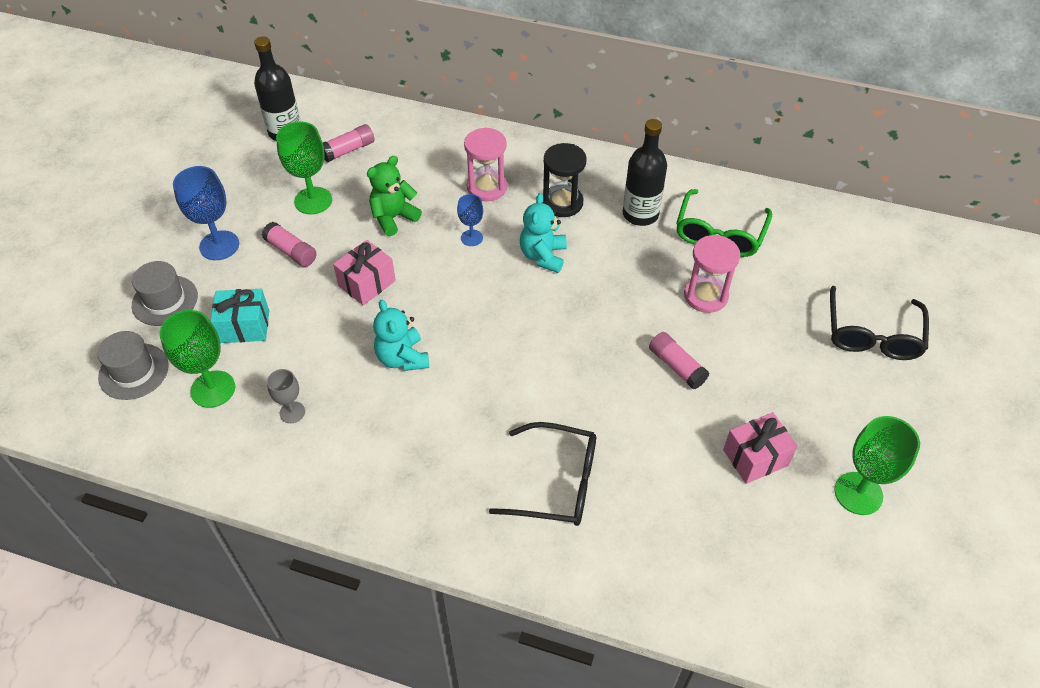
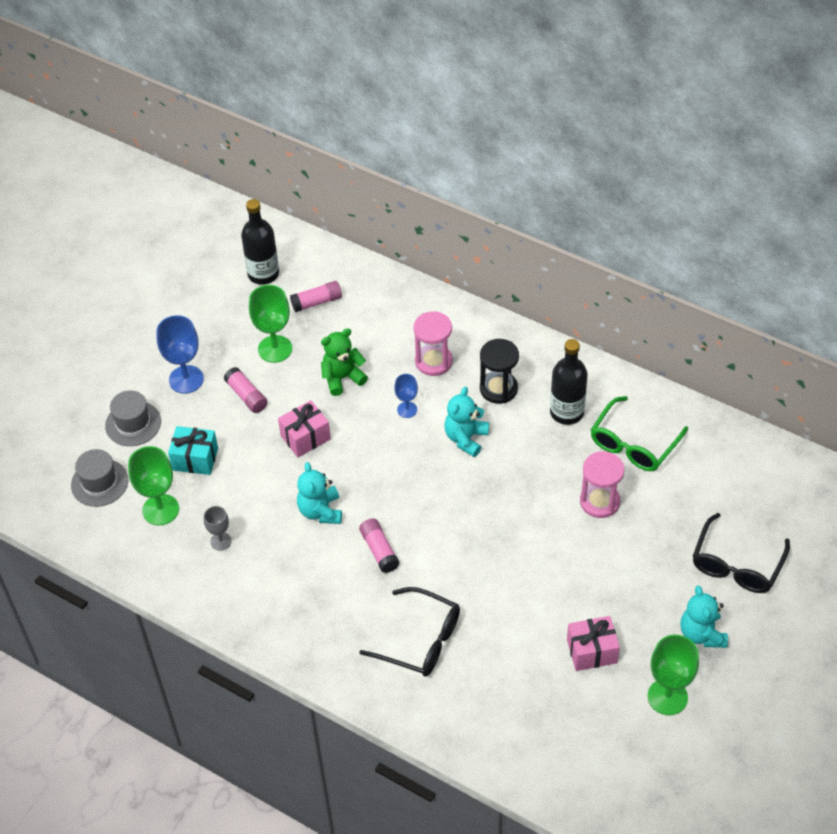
camera: 15 degrees right, 0 degrees up
pink glue stick [649,332,709,389] -> pink glue stick moved to [359,518,400,573]
none -> turquoise teddy bear [680,585,728,648]

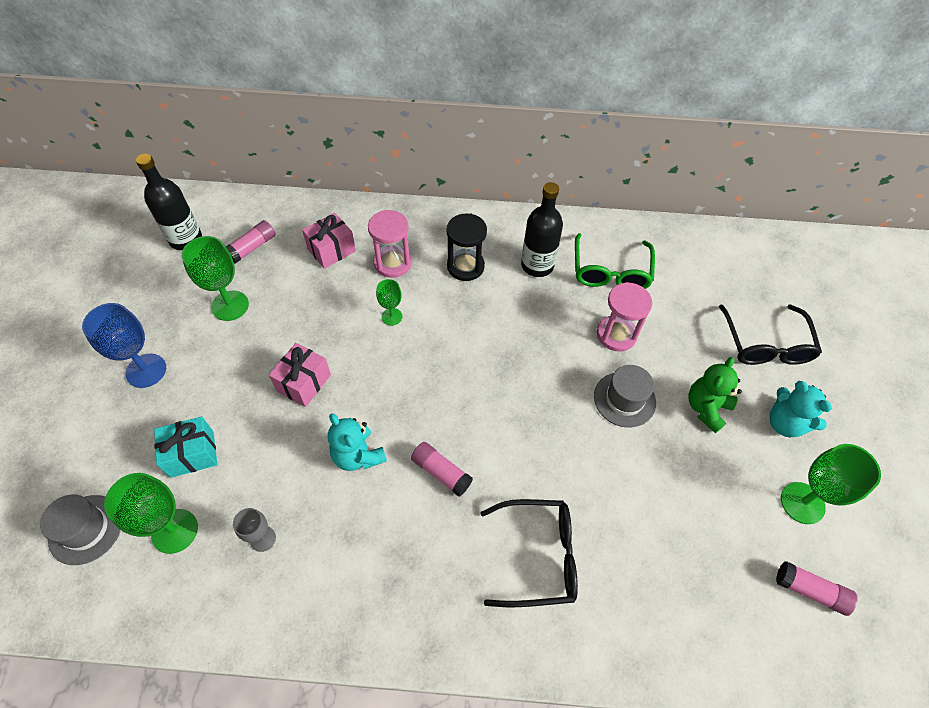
camera: 30 degrees left, 5 degrees up
grey hat [105,390,161,446] -> grey hat moved to [594,365,656,428]
pink glue stick [224,367,267,413] -> pink glue stick moved to [776,561,858,616]
green teddy bear [321,328,368,396] -> green teddy bear moved to [688,357,742,433]
blue goblet [394,374,418,418] -> green goblet [376,279,402,326]
turquoise teddy bear [444,387,489,457] -> none
pink gift [567,616,620,671] -> pink gift moved to [302,213,356,269]

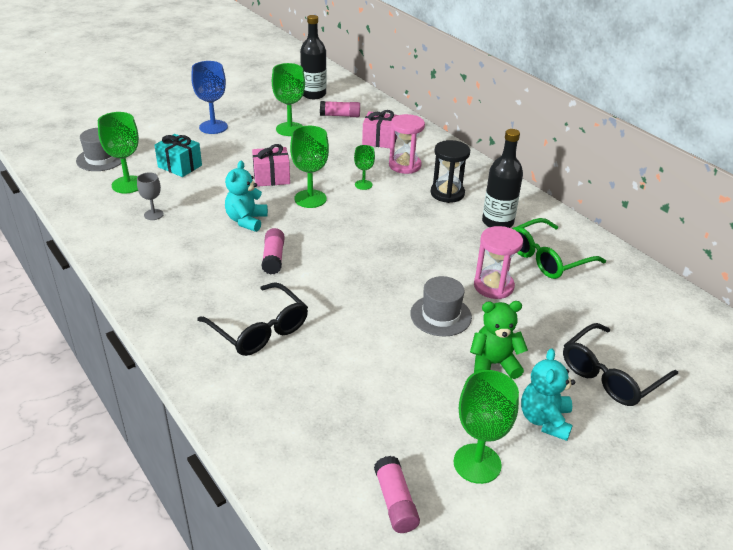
camera: 50 degrees right, 20 degrees down
none -> green goblet [290,126,329,208]

